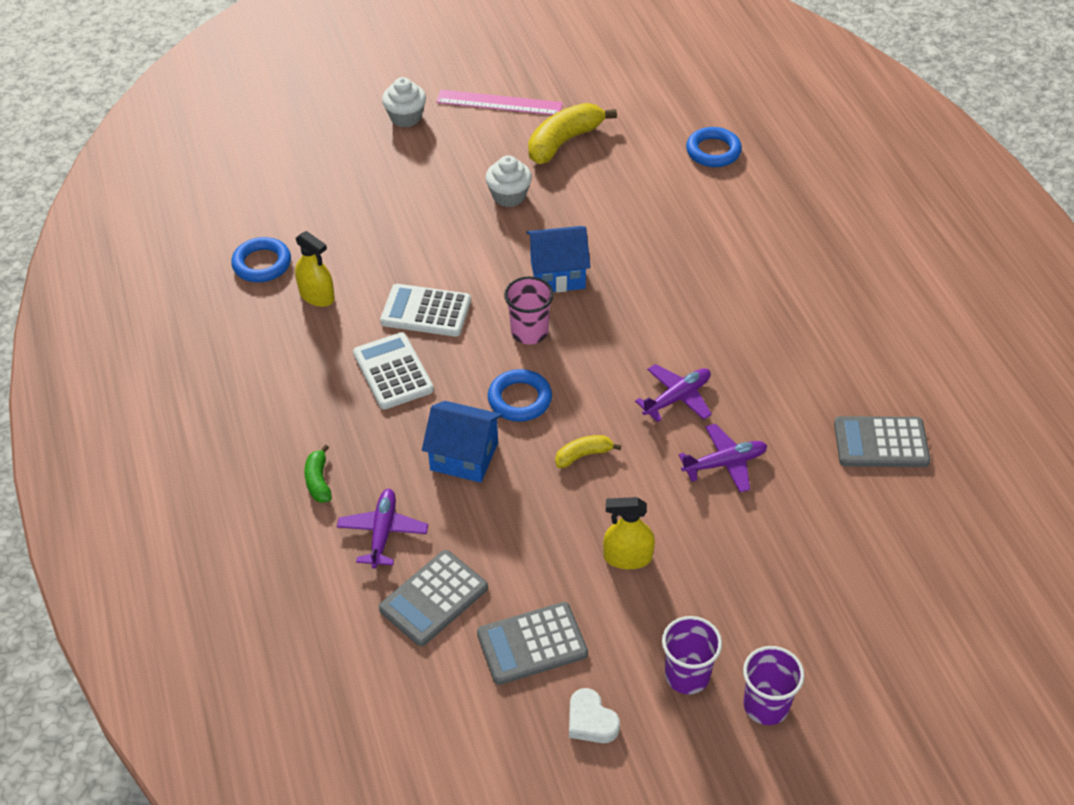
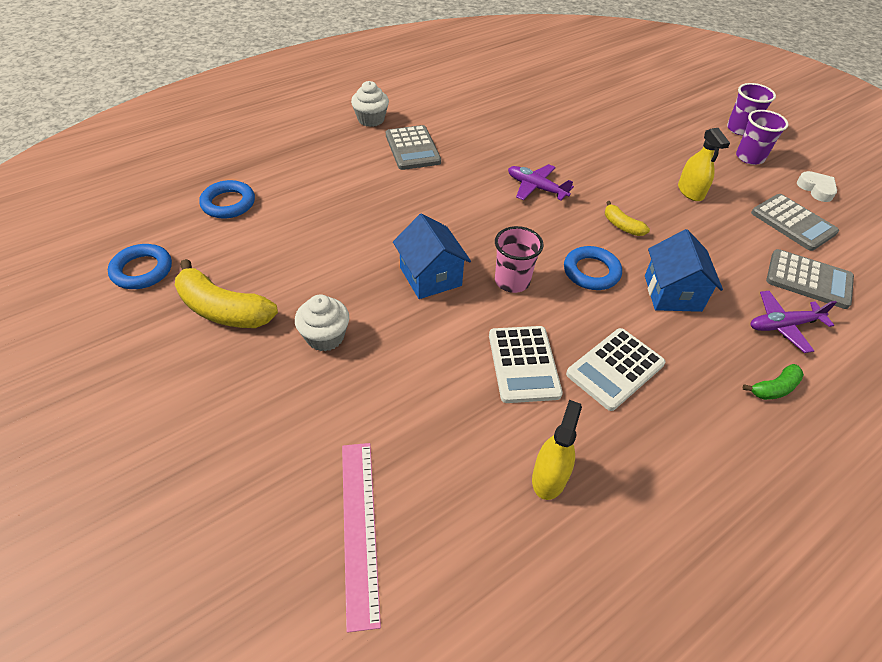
camera: 110 degrees left, 0 degrees up
blue ring [231,237,291,282] -> blue ring moved to [108,244,172,289]
white cupcake [382,77,426,127] -> white cupcake moved to [351,81,389,127]
pink ruler [436,90,563,115] -> pink ruler moved to [342,443,381,633]
white heart [569,688,620,743] -> white heart turned 60 degrees counterclockwise [797,171,837,202]
purple plane [679,424,767,493] -> none
grey calculator [834,416,930,467] -> grey calculator moved to [386,125,441,170]

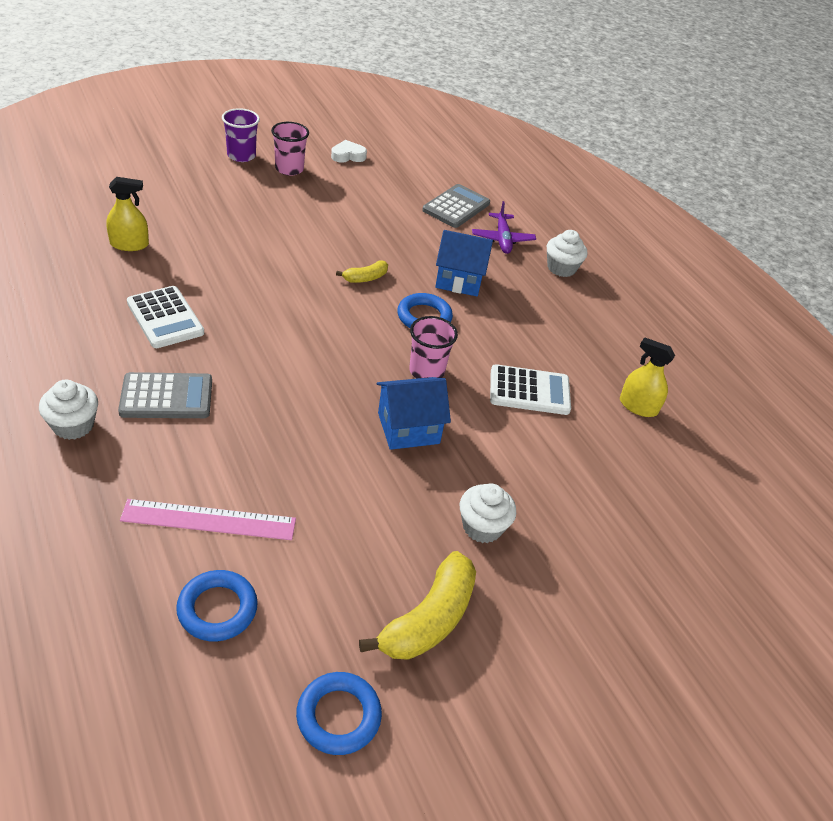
camera: 85 degrees left, 5 degrees down
pink ruler [342,443,381,633] -> pink ruler moved to [120,499,296,540]
purple plane [508,164,574,201] -> none
white calculator [566,328,665,411] -> white calculator moved to [127,286,204,348]
yellow spray bottle [678,128,730,201] -> yellow spray bottle moved to [106,177,149,251]
purple cup [736,110,789,165] -> pink cup [271,122,309,176]
green banana [742,364,804,400] -> white cupcake [547,230,587,277]
grey calculator [751,194,839,251] -> none

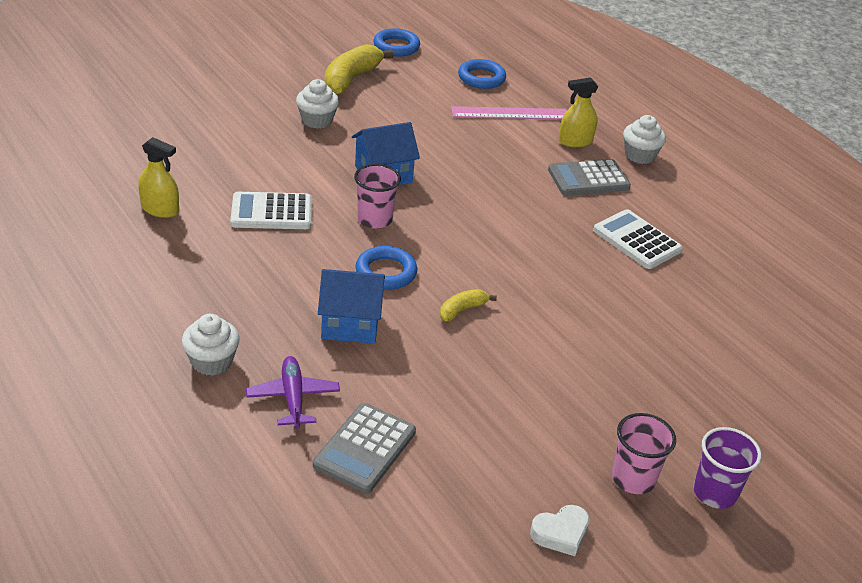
camera: 175 degrees right, 5 degrees down
yellow spray bottle [106,177,149,251] -> yellow spray bottle moved to [559,77,598,147]

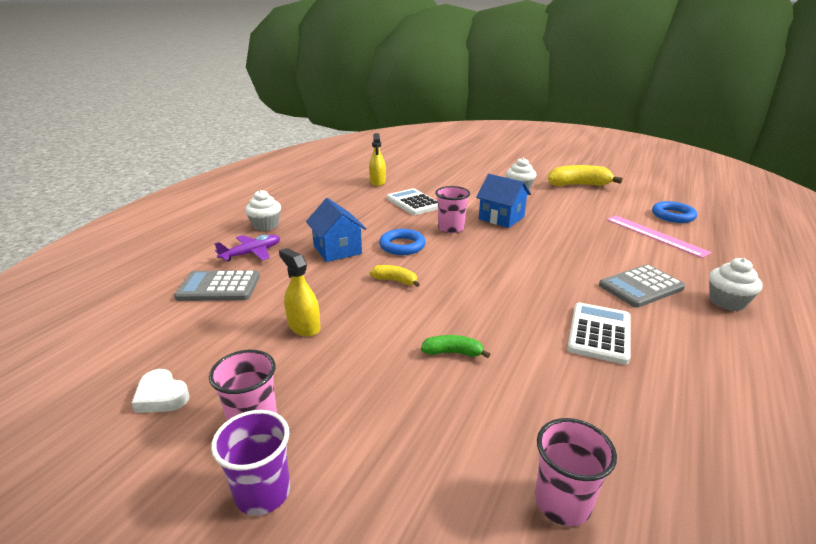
camera: 65 degrees right, 10 degrees down
blue ring [373,28,420,57] -> none
grey calculator [548,159,631,196] -> grey calculator turned 75 degrees counterclockwise [599,264,685,308]
yellow spray bottle [559,77,598,147] -> yellow spray bottle moved to [279,248,320,337]
none -> green banana [421,335,490,358]
none -> pink cup [535,418,617,526]

